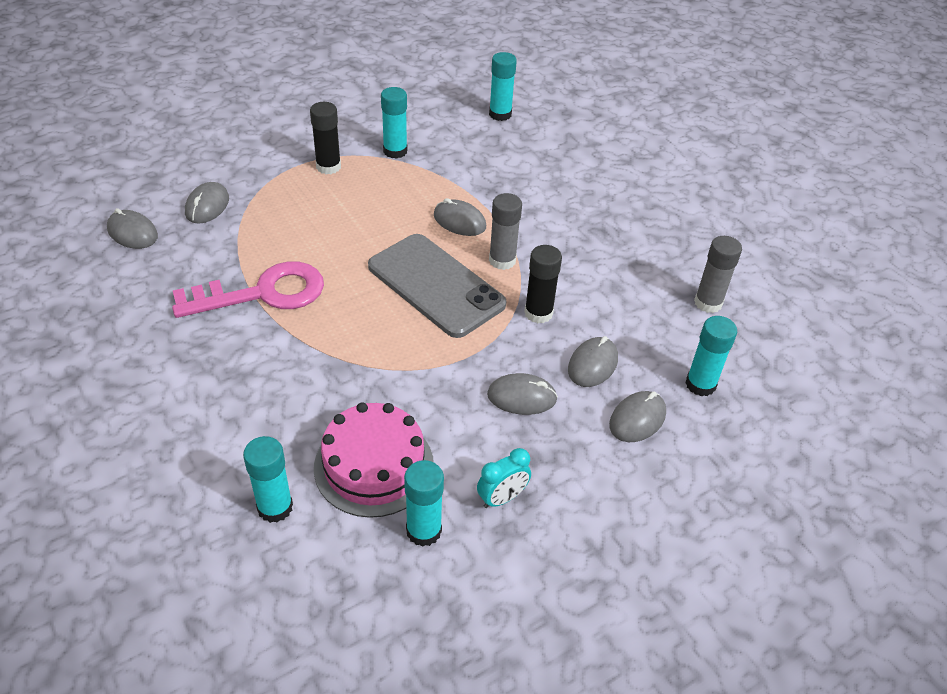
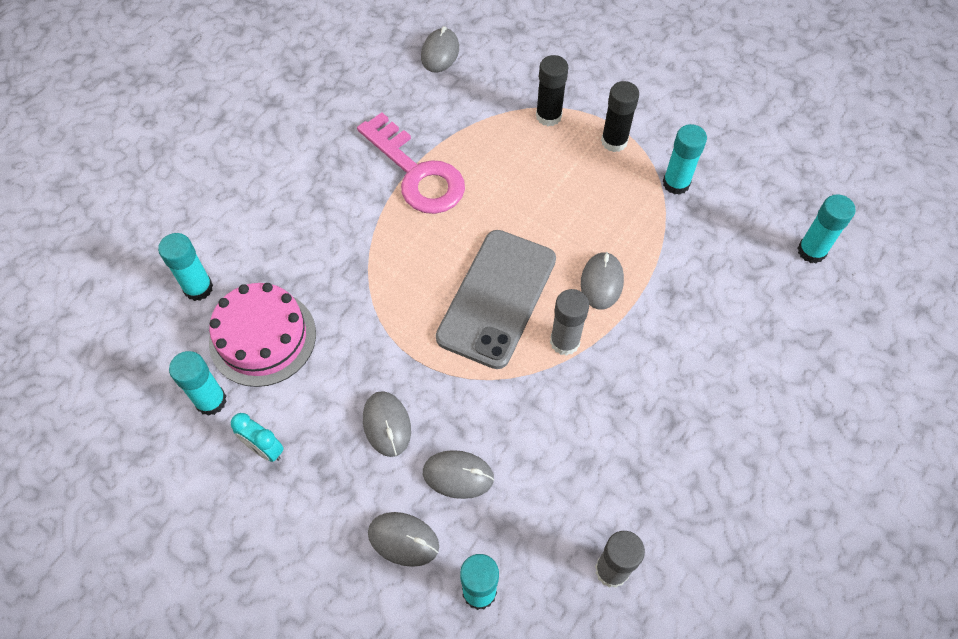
camera: 70 degrees right, 15 degrees up
grey mouse [185,182,229,224] -> none
black glue stick [524,245,562,323] -> black glue stick moved to [536,55,568,126]

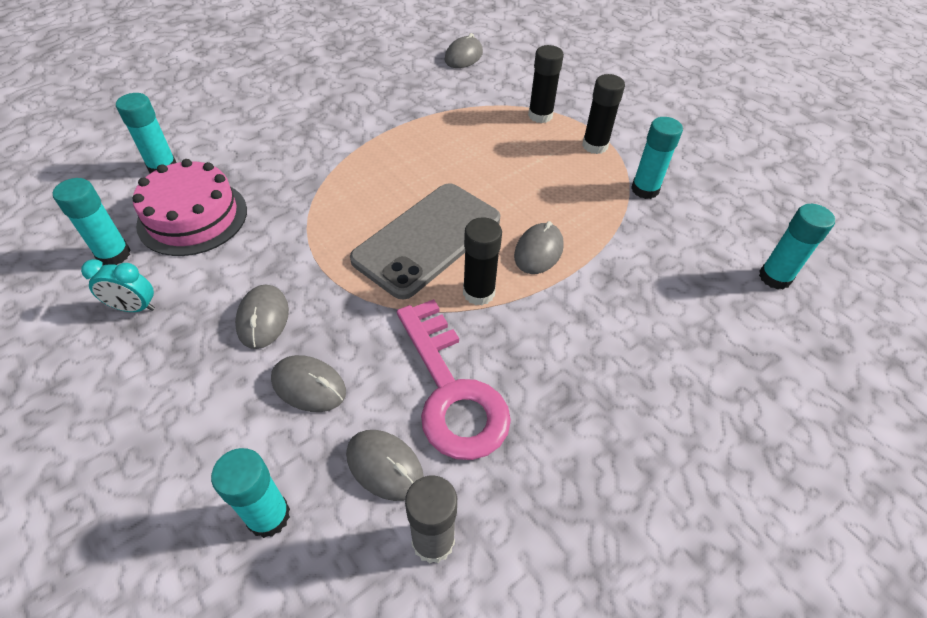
camera: 15 degrees right, 10 degrees down
turquoise clock [231,413,284,462] -> turquoise clock turned 45 degrees counterclockwise [81,259,155,312]
pink key [357,112,465,214] -> pink key moved to [397,299,511,460]
grey mouse [368,512,439,567] -> grey mouse moved to [346,430,424,501]
grey glue stick [550,289,589,356] -> black glue stick [463,217,502,306]

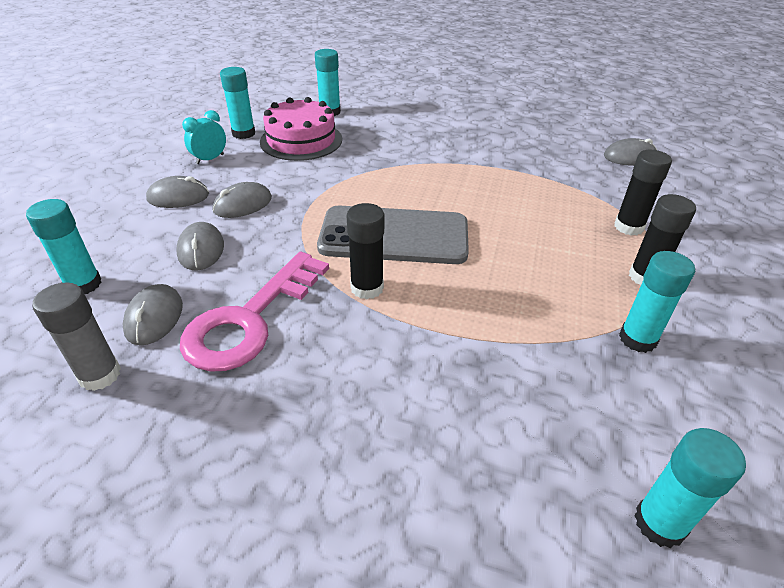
camera: 55 degrees right, 10 degrees down
turquoise clock [81,259,155,312] -> turquoise clock turned 75 degrees clockwise [182,110,226,164]
grey mouse [514,221,564,274] -> grey mouse moved to [146,176,209,208]

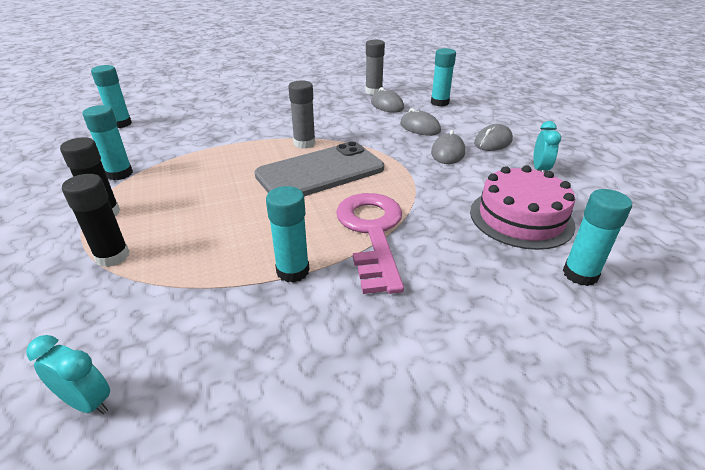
camera: 145 degrees right, 5 degrees down
pink key [180,252,329,372] -> pink key moved to [336,193,404,294]
turquoise glue stick [220,67,255,139] -> turquoise glue stick moved to [266,186,310,283]
black glue stick [347,203,384,299] -> grey glue stick [288,80,315,148]
grey mouse [604,138,657,166] -> turquoise clock [26,335,110,414]

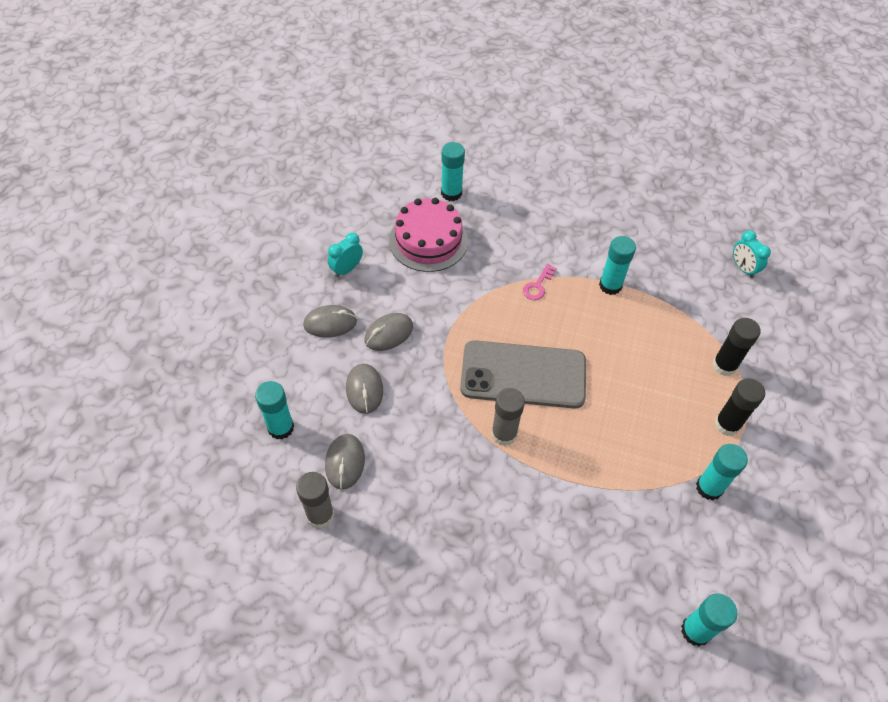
camera: 145 degrees left, 20 degrees up
pink key [336,193,404,294] -> pink key [523,264,557,300], size x0.41

